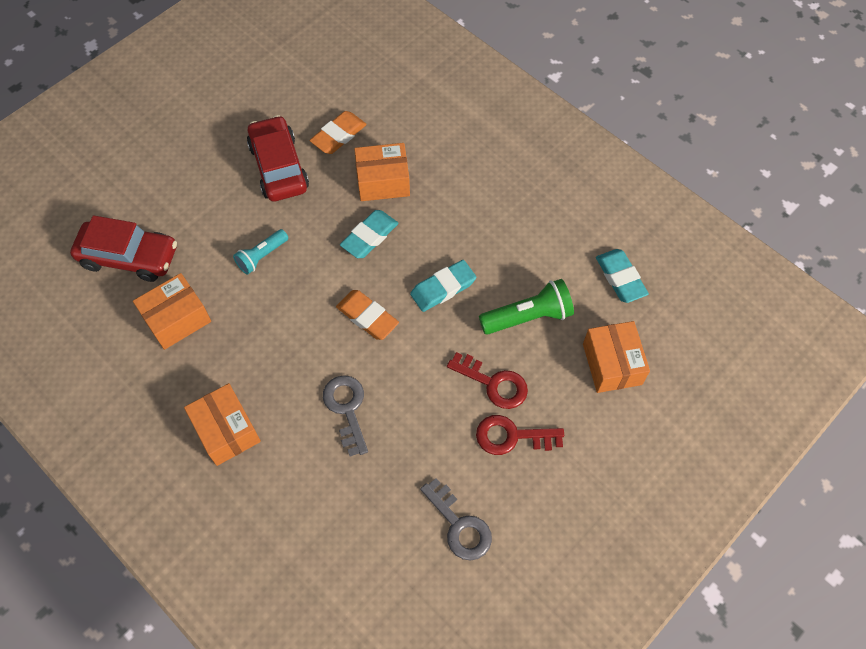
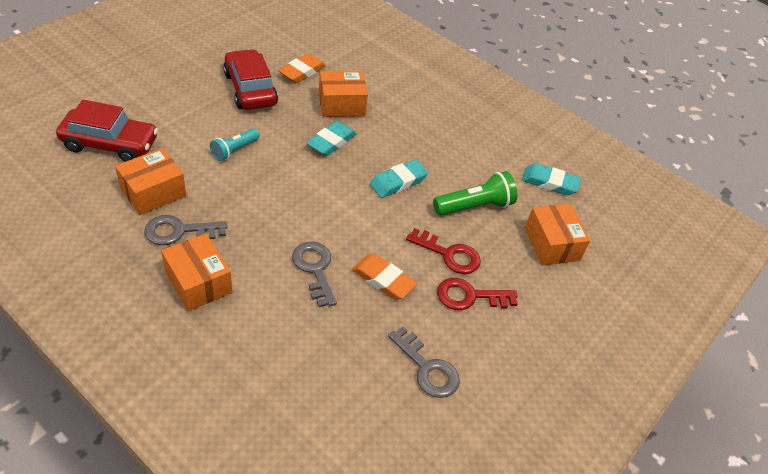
camera: 10 degrees left, 15 degrees down
orange eraser [336,290,399,340] -> orange eraser moved to [352,254,417,300]
turquoise eraser [596,249,649,303] -> turquoise eraser turned 45 degrees counterclockwise [522,163,581,195]
none -> grey key [144,215,228,245]

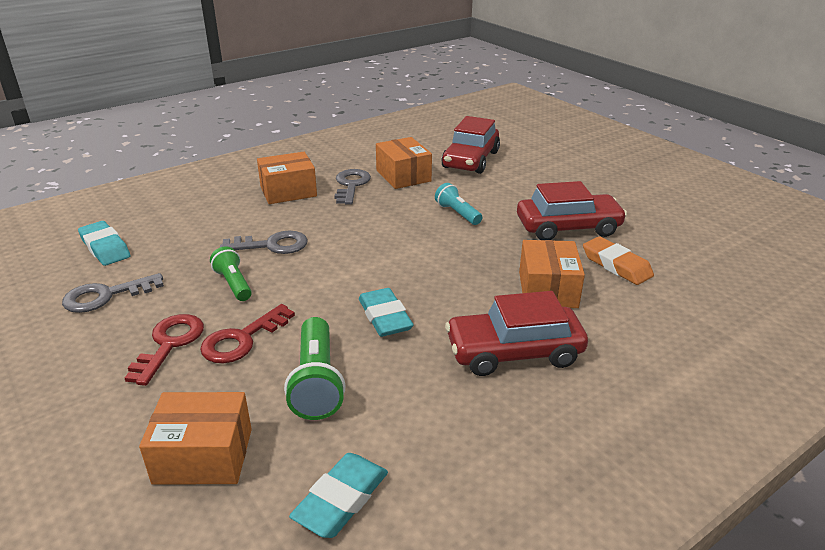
camera: 110 degrees right, 15 degrees down
turquoise eraser [306,121,357,156] -> turquoise eraser moved to [78,221,130,266]
orange eraser [352,254,417,300] -> green flashlight [210,246,252,301]
none -> red car [445,291,588,376]

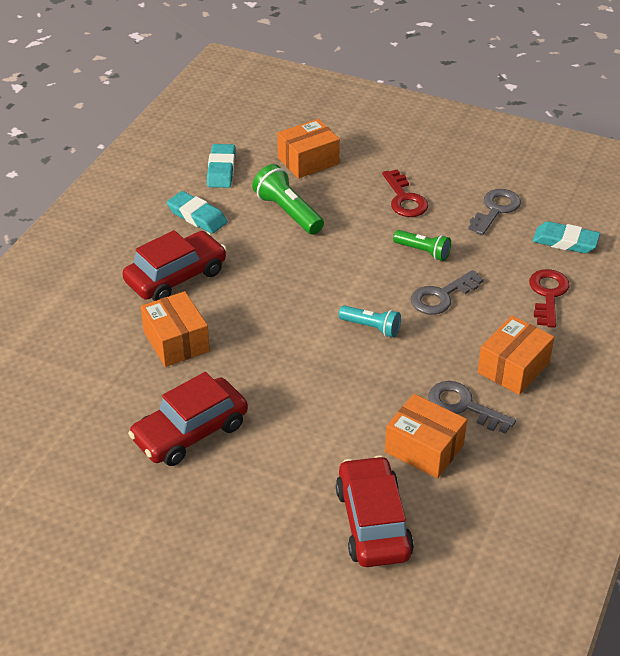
camera: 150 degrees right, 10 degrees up
red key [200,304,295,363] -> red key moved to [529,269,570,328]
grey key [334,169,371,205] -> grey key turned 150 degrees clockwise [428,381,516,434]
turquoise eraser [359,288,414,337] -> turquoise eraser moved to [167,191,228,234]
turquoise flashlight [435,183,482,225] -> turquoise flashlight moved to [339,305,401,337]
orange eraser [583,236,654,285] -> none

